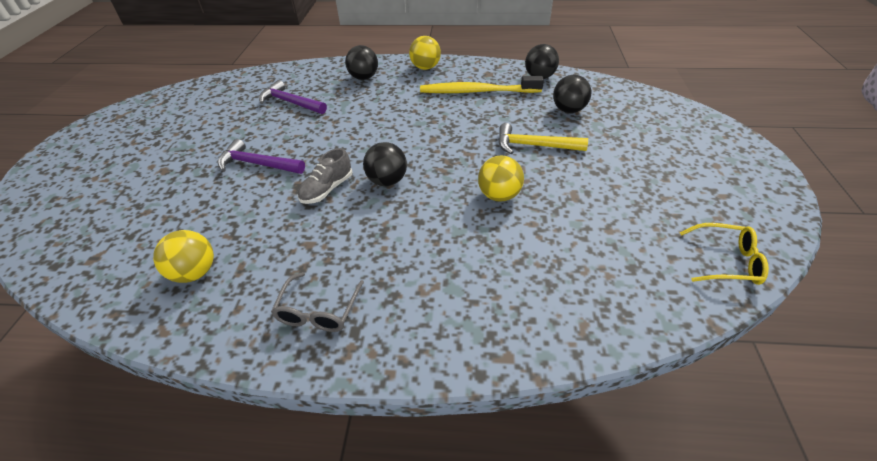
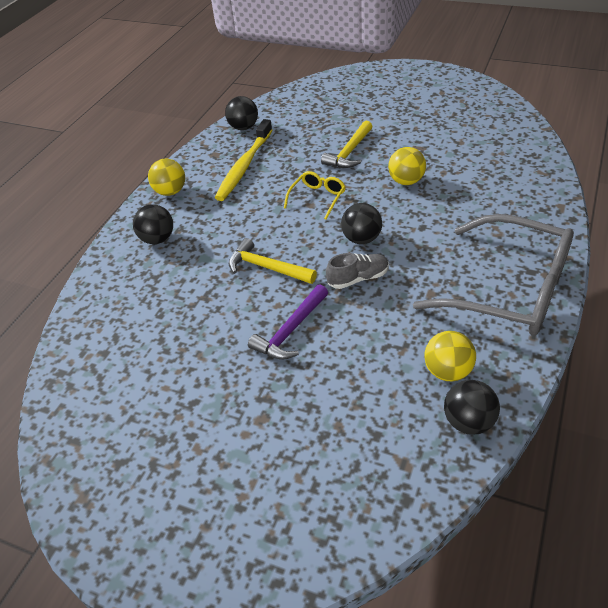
camera: 70 degrees left, 0 degrees up
purple hammer [259,80,327,114] -> none
grey glasses [271,272,364,332] -> grey glasses [413,214,574,336], size x2.30
grey shoe [298,148,352,204] -> grey shoe turned 75 degrees counterclockwise [326,253,389,289]
black ball [553,75,591,113] -> black ball moved to [444,380,500,435]
yellow glasses [680,223,769,285] -> yellow glasses moved to [284,171,346,220]
none -> yellow hammer [228,238,317,284]

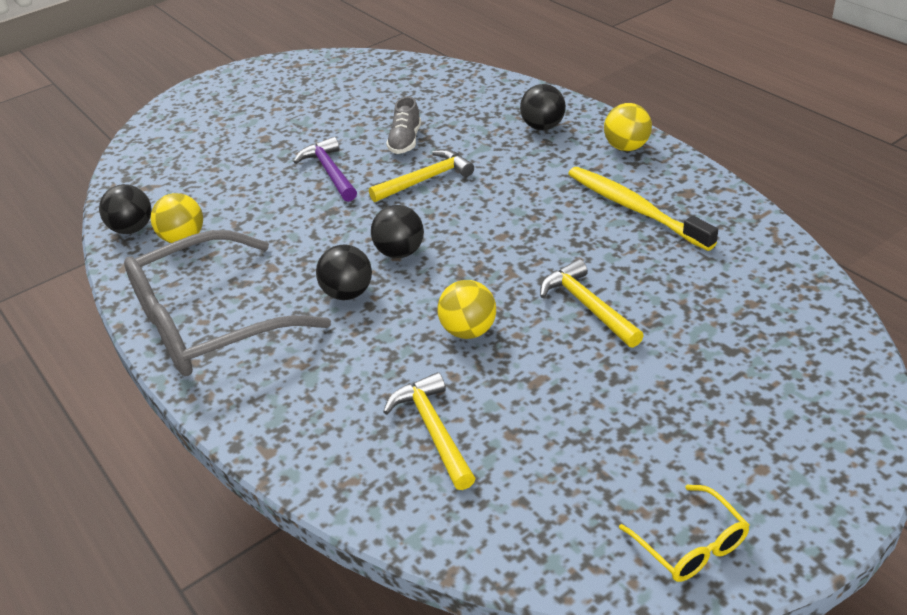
camera: 120 degrees right, 5 degrees down
black ball [225,96,258,130] -> black ball moved to [316,245,372,300]
yellow glasses [284,171,346,220] -> yellow glasses moved to [619,485,749,582]
grey shoe [326,253,389,289] -> grey shoe moved to [386,96,421,154]
none -> yellow hammer [383,372,475,490]

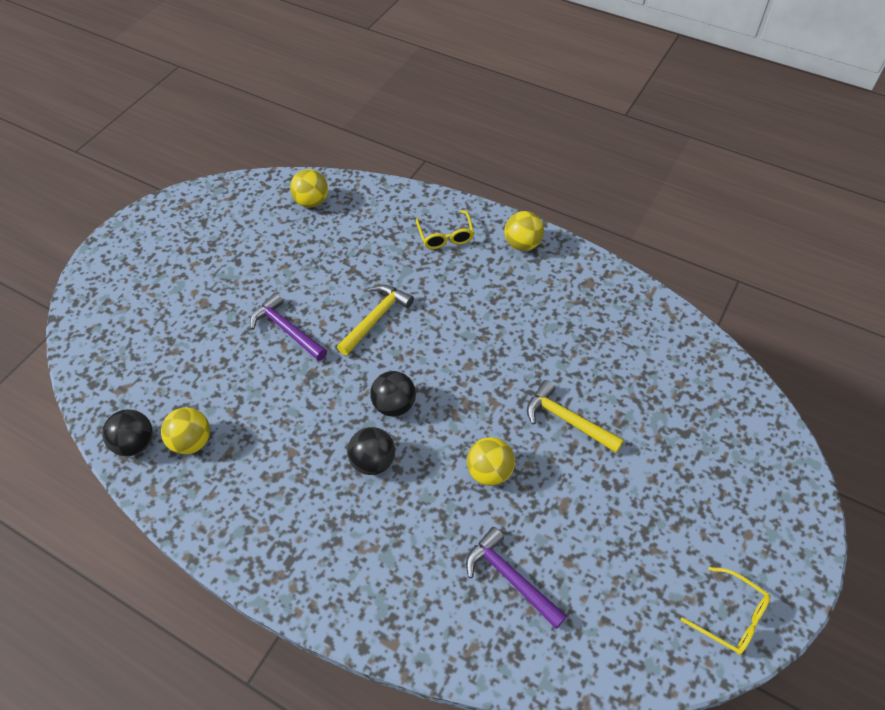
camera: 25 degrees left, 15 degrees up
grey glasses [124,230,331,376] -> none
yellow hammer [383,372,475,490] -> purple hammer [466,527,567,629]
grey shoe [386,96,421,154] -> none
black ball [520,84,566,130] -> yellow glasses [416,210,474,249]
yellow toothbrush [568,167,718,251] -> none
none -> yellow ball [290,169,328,208]

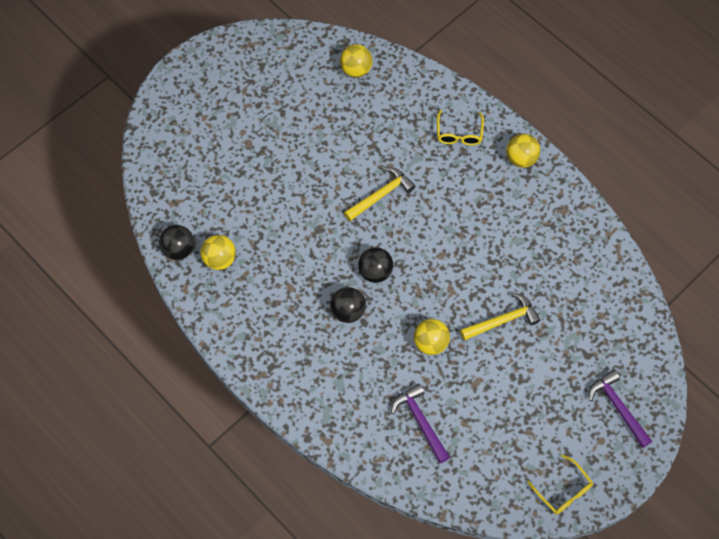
camera: 15 degrees right, 10 degrees up
purple hammer [250,293,327,361] -> purple hammer moved to [589,370,652,448]
yellow hammer [527,380,624,453] -> yellow hammer turned 105 degrees clockwise [460,293,540,340]

